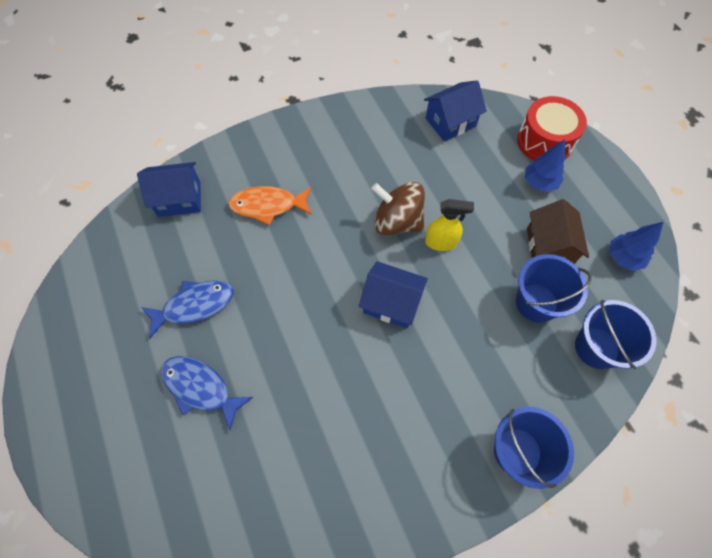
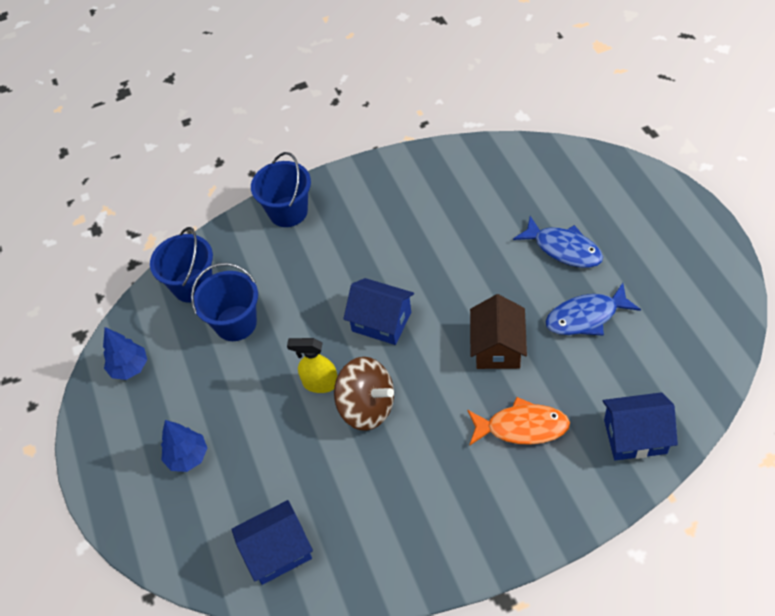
camera: 170 degrees left, 10 degrees down
red drum [517,96,587,161] -> none
brown house [527,199,589,264] -> brown house moved to [470,294,527,369]

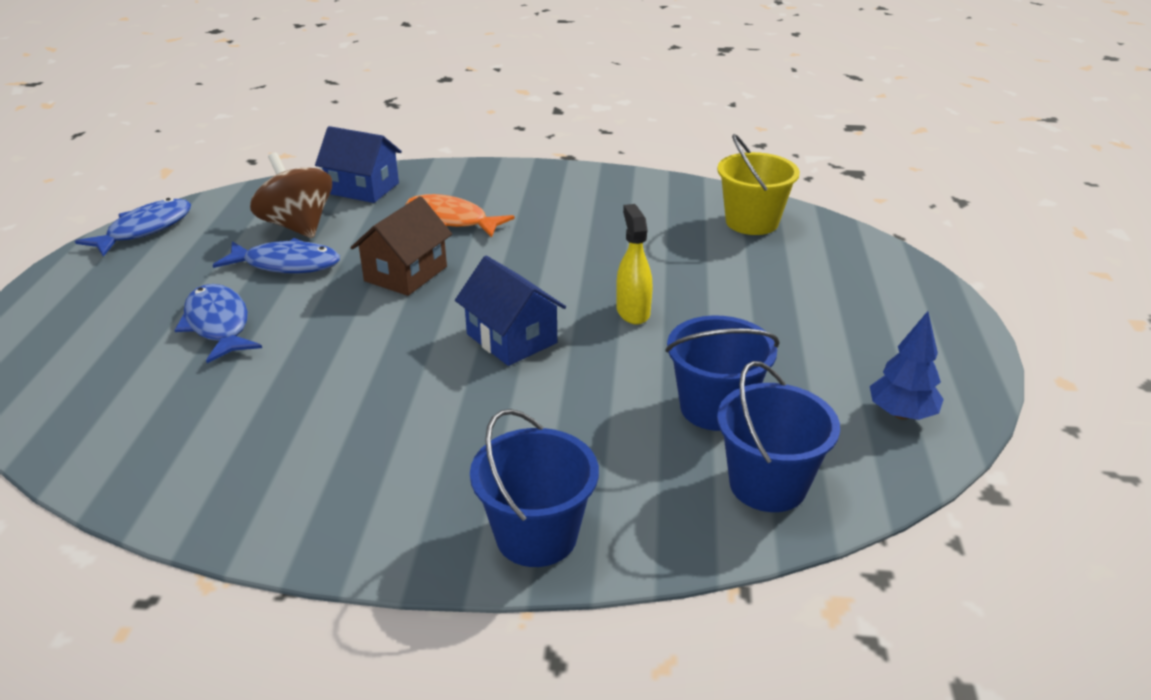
camera: 160 degrees left, 20 degrees down
blue tree [161,420,207,472] -> none
blue house [231,500,313,585] -> yellow bucket [717,134,800,235]
yellow spray bottle [287,338,337,393] -> yellow spray bottle turned 135 degrees counterclockwise [616,204,653,324]
brown spinning top [334,357,394,431] -> brown spinning top moved to [250,153,332,238]
none -> blue fish [75,198,191,257]

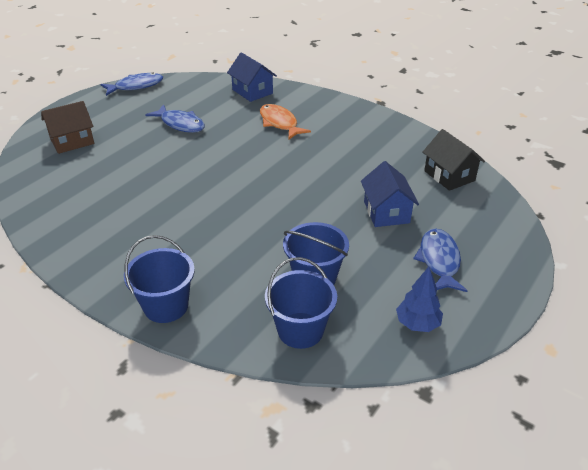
camera: 30 degrees right, 5 degrees up
blue fish [175,284,262,363] -> blue fish moved to [413,229,468,292]
brown spinning top [250,153,332,238] -> none
brown house [350,196,452,296] -> brown house moved to [41,101,94,154]
blue house [455,256,566,366] -> blue house moved to [361,161,419,227]
yellow spray bottle [616,204,653,324] -> none
yellow bucket [717,134,800,235] -> black house [423,129,485,191]

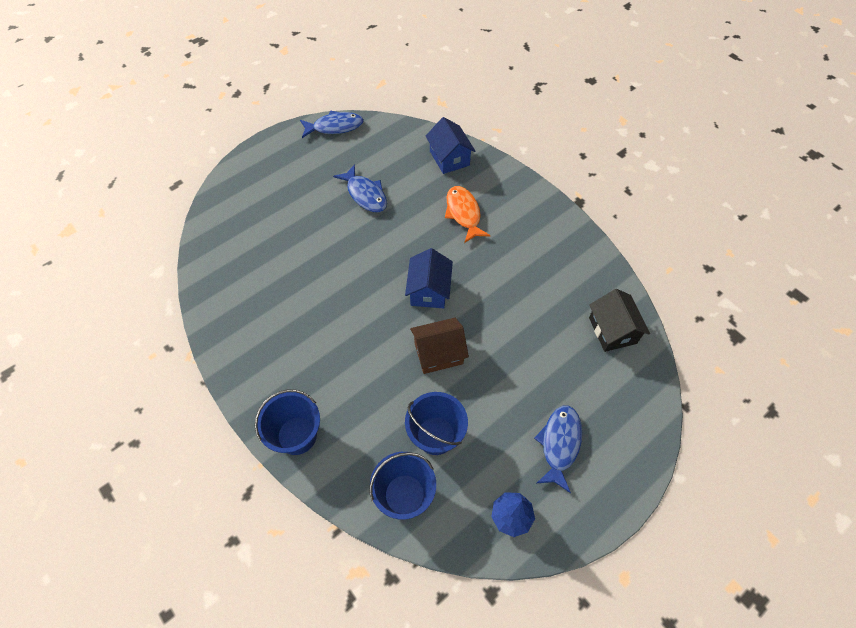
camera: 15 degrees right, 20 degrees up
brown house [41,101,94,154] -> brown house moved to [410,318,469,374]
blue house [361,161,419,227] -> blue house moved to [405,248,453,308]

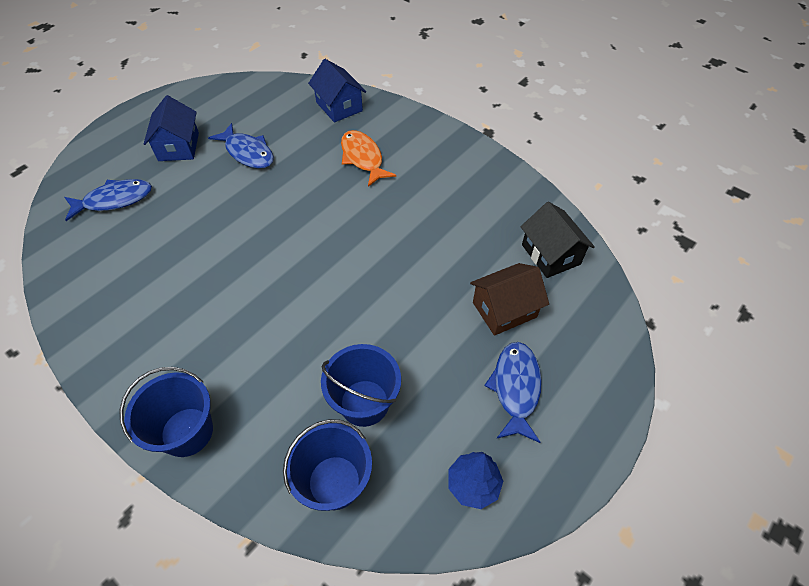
camera: 10 degrees left, 5 degrees down
blue fish [300,110,364,138] -> blue fish moved to [64,179,152,221]
blue house [405,248,453,308] -> blue house moved to [144,95,199,161]
brown house [410,318,469,374] -> brown house moved to [470,263,549,336]

